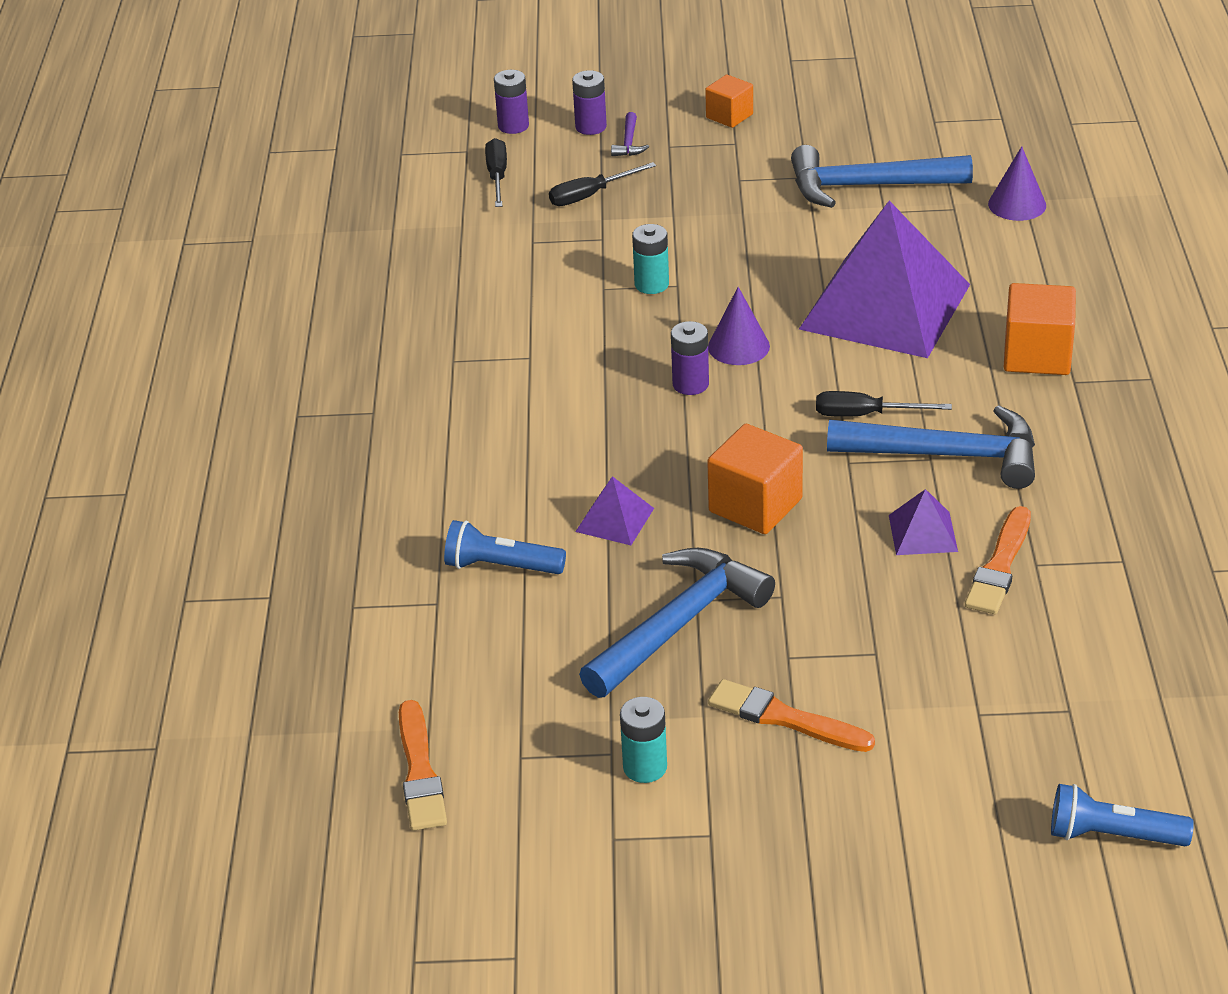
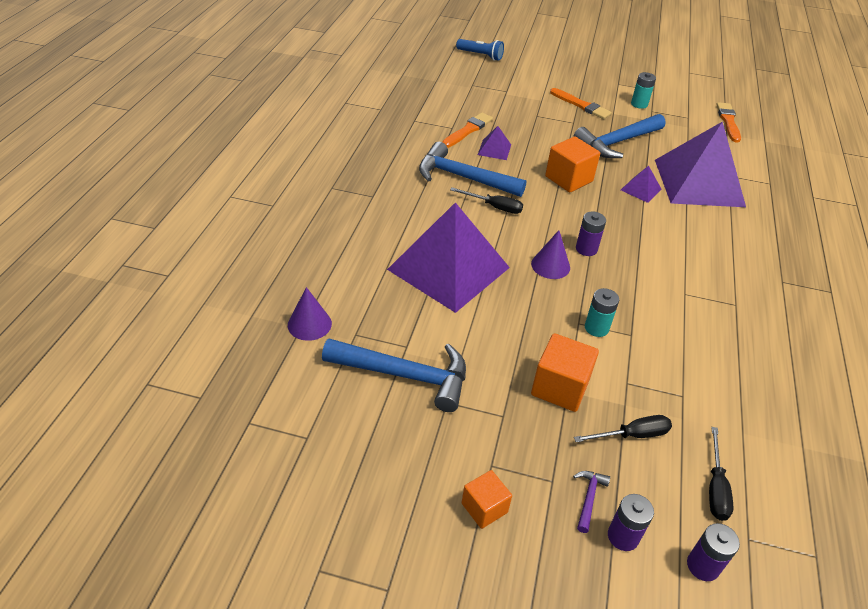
camera: 170 degrees left, 5 degrees up
blue flashlight [444,520,566,574] -> purple pyramid [655,121,746,207]
orange cube [1004,283,1076,375] -> orange cube moved to [531,333,599,412]

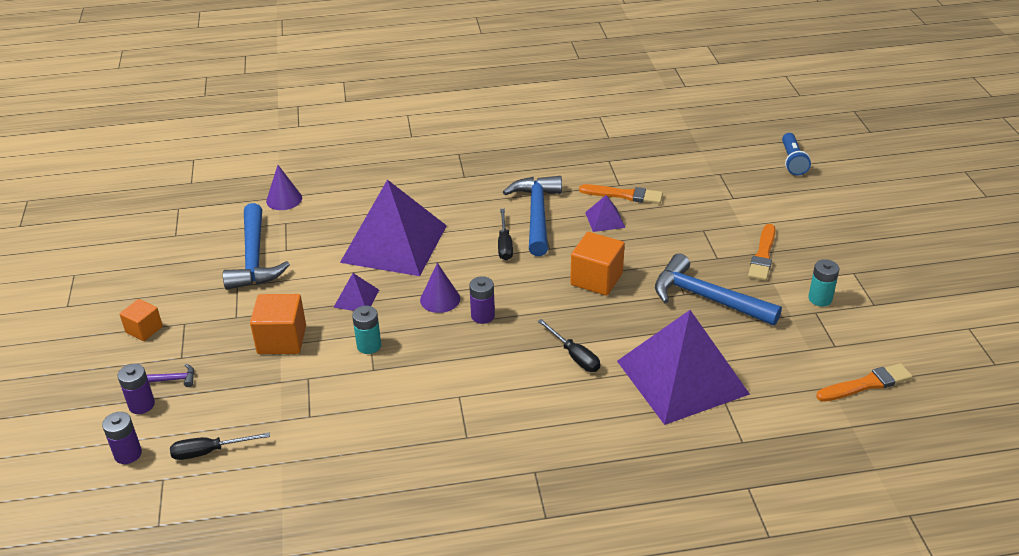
camera: 70 degrees right, 5 degrees down
black screwdriver [574,415,672,442] -> black screwdriver moved to [538,319,600,372]
purple pyramid [621,166,661,203] -> purple pyramid moved to [333,273,379,311]

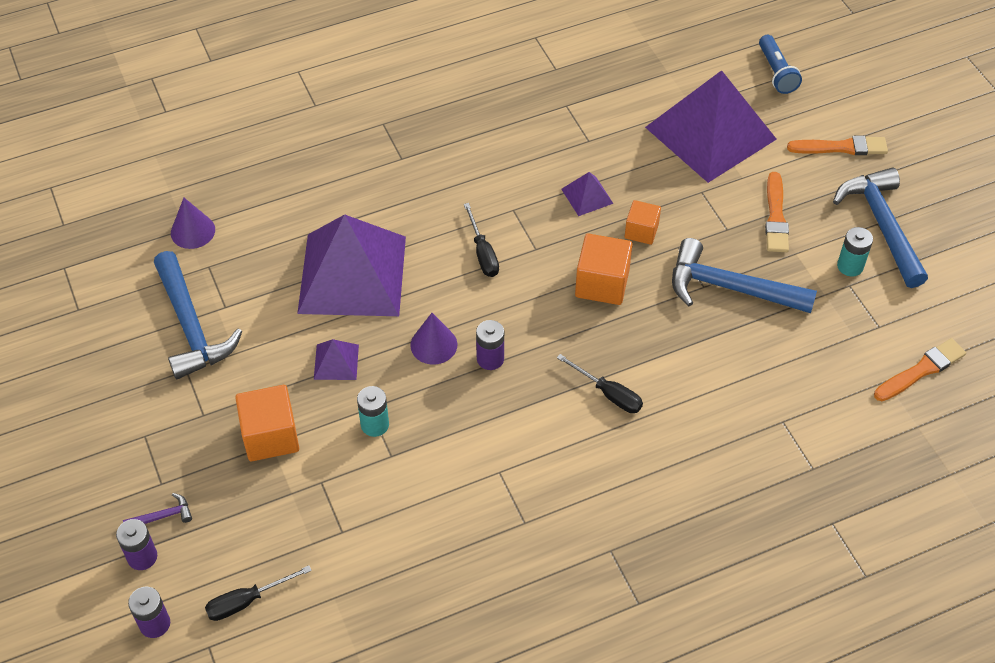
camera: 15 degrees left, 15 degrees up
orange cube [120,299,163,341] -> orange cube moved to [625,200,661,245]
blue hammer [503,176,562,256] -> blue hammer moved to [833,168,928,288]
orange brush [579,184,663,204] -> orange brush moved to [787,136,888,155]
purple pyramid [617,310,750,425] -> purple pyramid moved to [645,70,777,183]

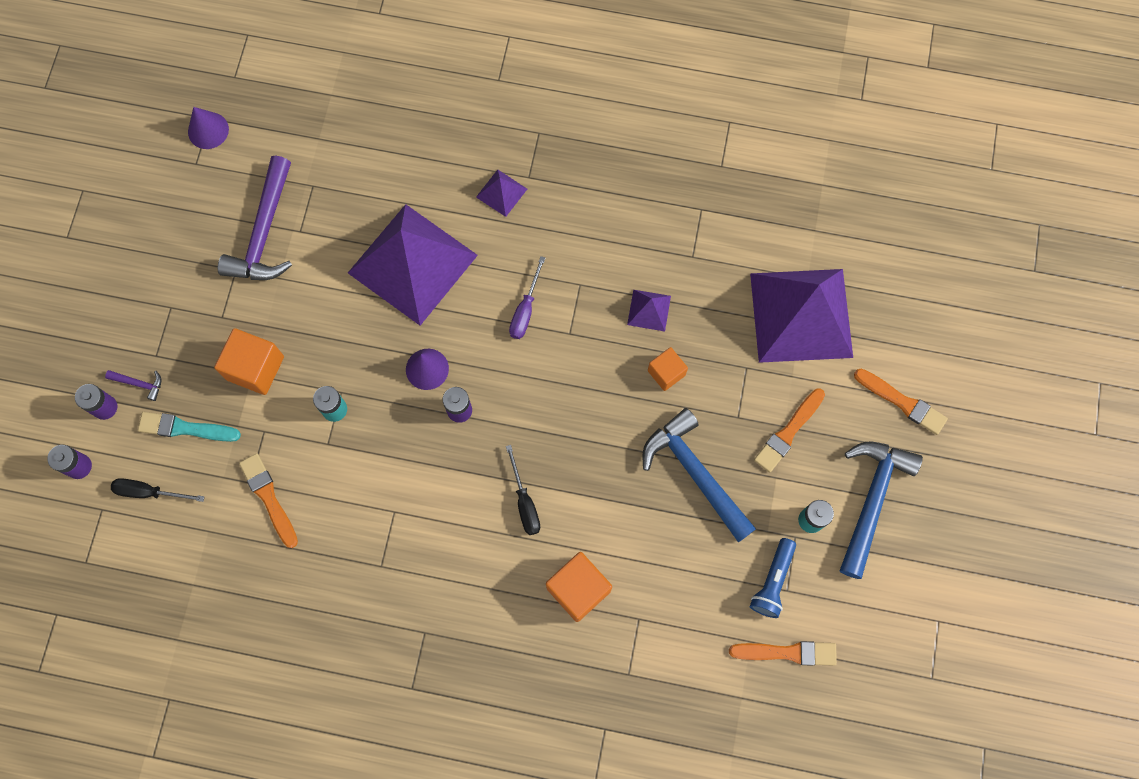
camera: 35 degrees right, 20 degrees up
blue hammer [154,251,243,379] -> purple hammer [218,156,292,280]
purple cone [171,198,215,249] -> purple cone moved to [188,107,229,149]
purple pyramid [314,339,359,380] -> purple pyramid moved to [476,170,527,217]
black screwdriver [464,203,499,277] -> purple screwdriver [509,256,545,339]
orange cube [575,233,633,305] -> orange cube moved to [546,552,612,622]
blue flashlight [759,35,802,94] -> blue flashlight moved to [750,538,796,618]
none -> turquoise brush [138,412,241,442]
none -> orange brush [239,453,298,548]

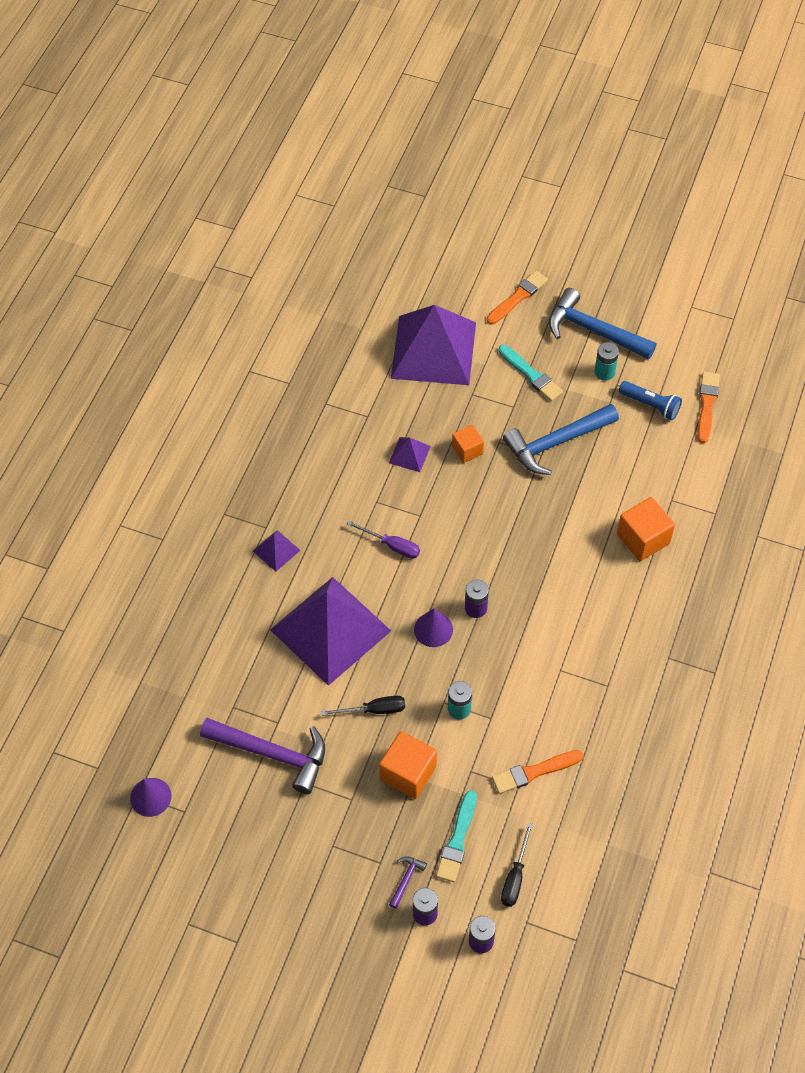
camera: 80 degrees left, 15 degrees down
black screwdriver [506,445,540,535] -> black screwdriver moved to [321,696,405,716]
orange brush [754,388,825,473] -> turquoise brush [498,345,563,401]

